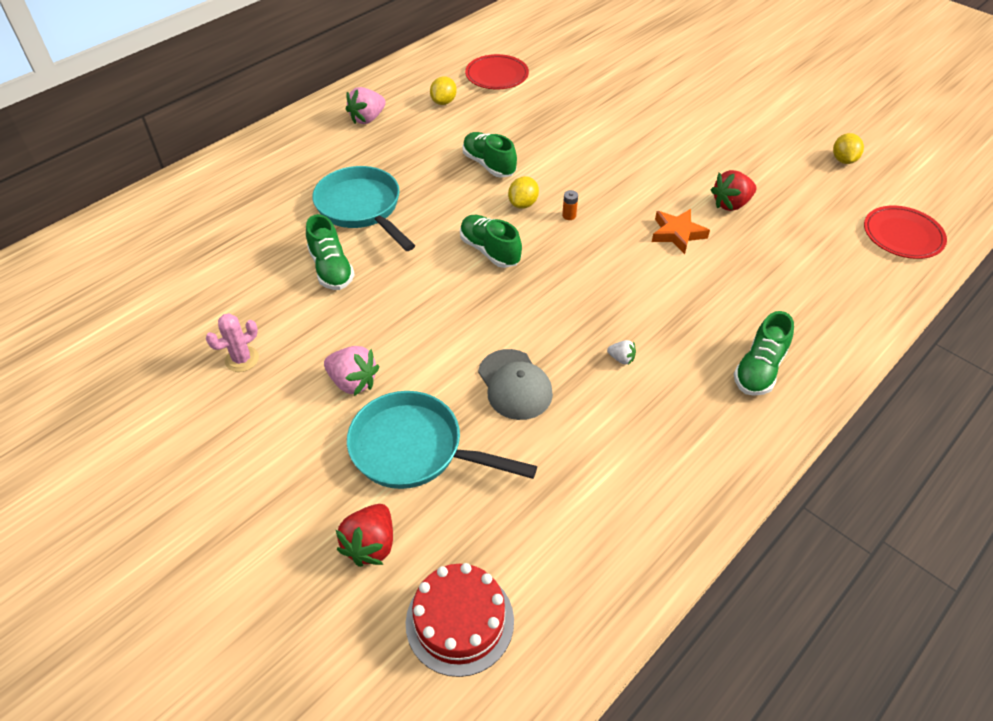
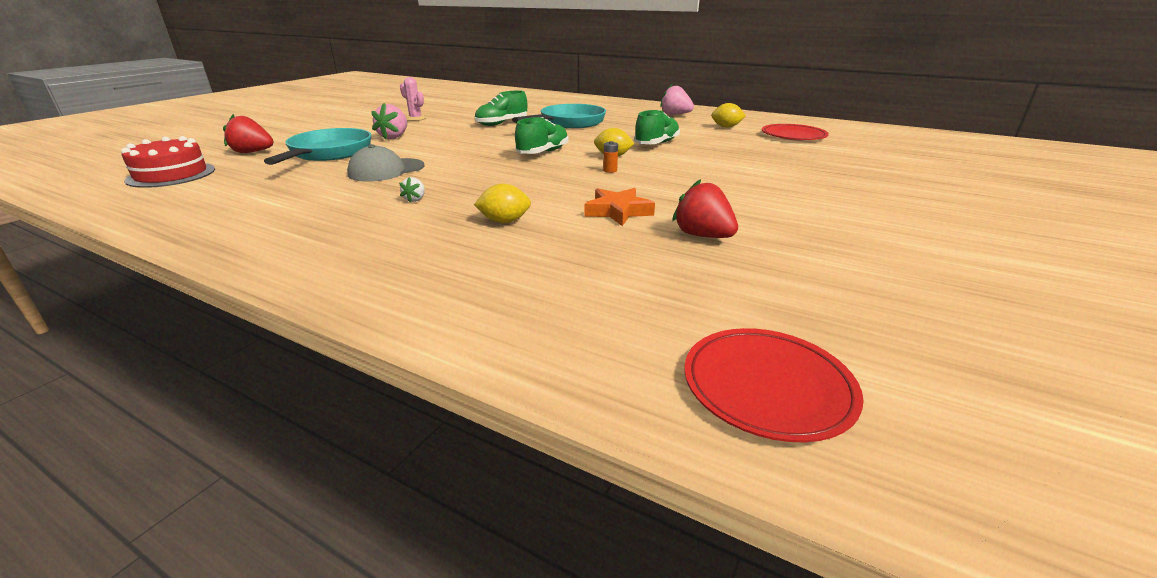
camera: 75 degrees right, 20 degrees down
green shoe [734,311,794,396] -> none
yellow lemon [833,133,864,164] -> yellow lemon moved to [474,184,531,223]

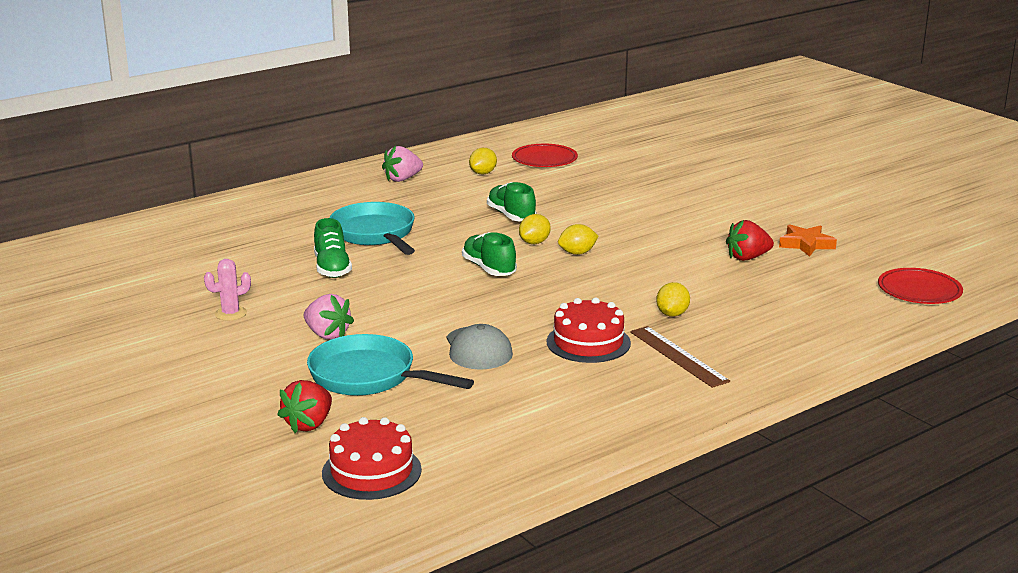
camera: 65 degrees left, 5 degrees down
white strawberry [399,177,425,203] -> red cake [546,298,631,363]
orange star [585,188,655,226] -> orange star moved to [779,224,837,257]
orange battery [603,141,618,173] -> yellow lemon [558,224,599,255]
none -> brown ruler [630,326,730,388]

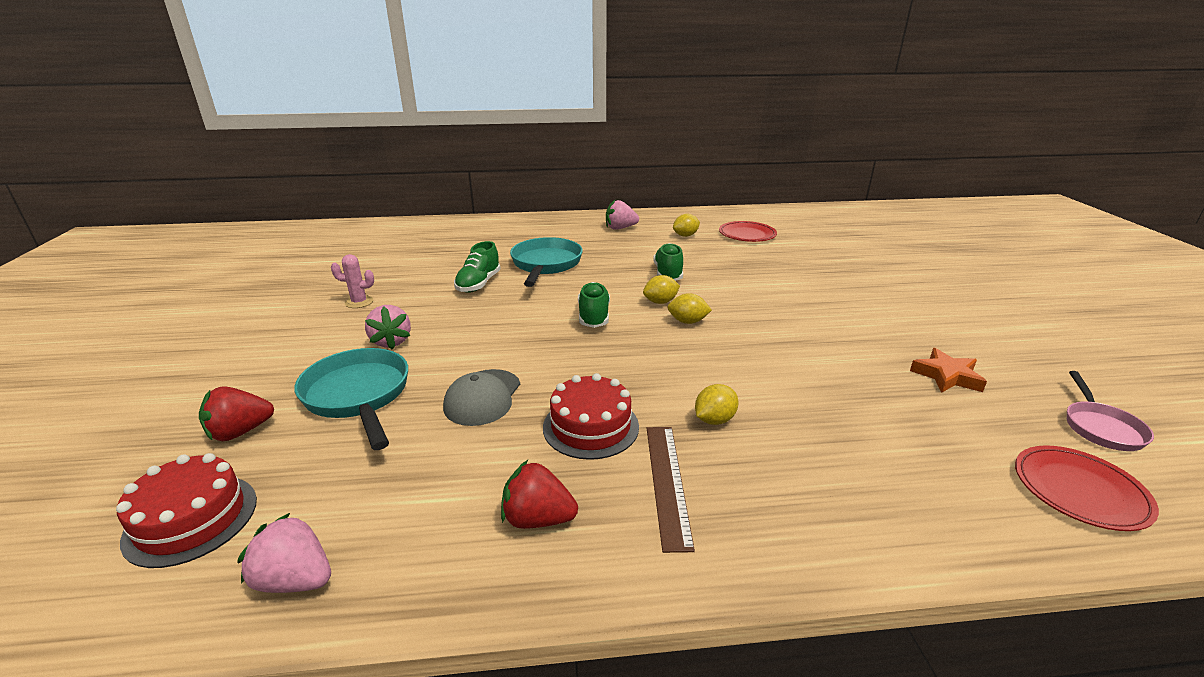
camera: 30 degrees right, 5 degrees up
red strawberry [726,220,774,261] -> red strawberry moved to [501,460,578,529]
none -> pink strawberry [237,512,331,593]
none -> pink pan [1067,371,1154,451]

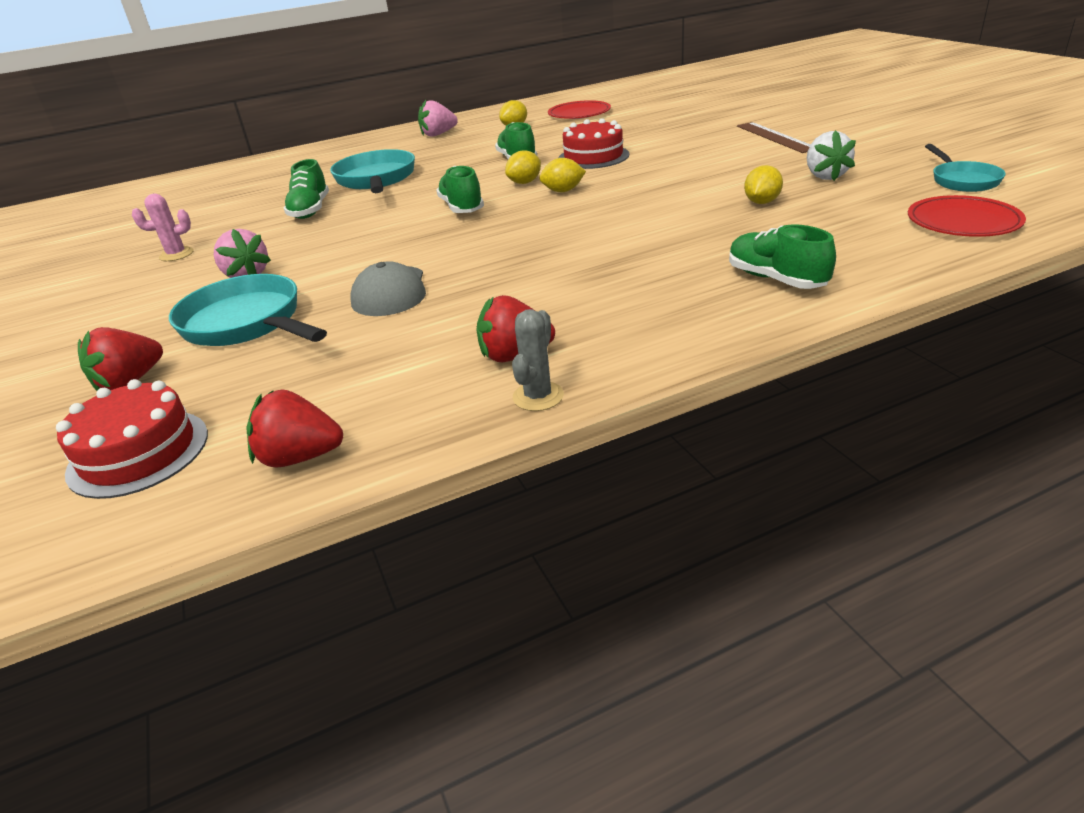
camera: 15 degrees left, 5 degrees up
pink strawberry [237,512,331,593] -> red strawberry [246,389,343,468]
red cake [543,373,639,460] -> red cake moved to [558,118,629,169]
brown ruler [647,427,695,553] -> brown ruler moved to [737,122,811,153]
yellow lemon [695,384,739,425] -> yellow lemon moved to [744,165,783,204]
orange star [910,348,987,393] -> white strawberry [807,130,856,181]
pink pan [1067,371,1154,451] -> turquoise pan [925,144,1006,192]
none -> grey cactus [512,309,564,411]
none -> green shoe [729,224,836,289]

